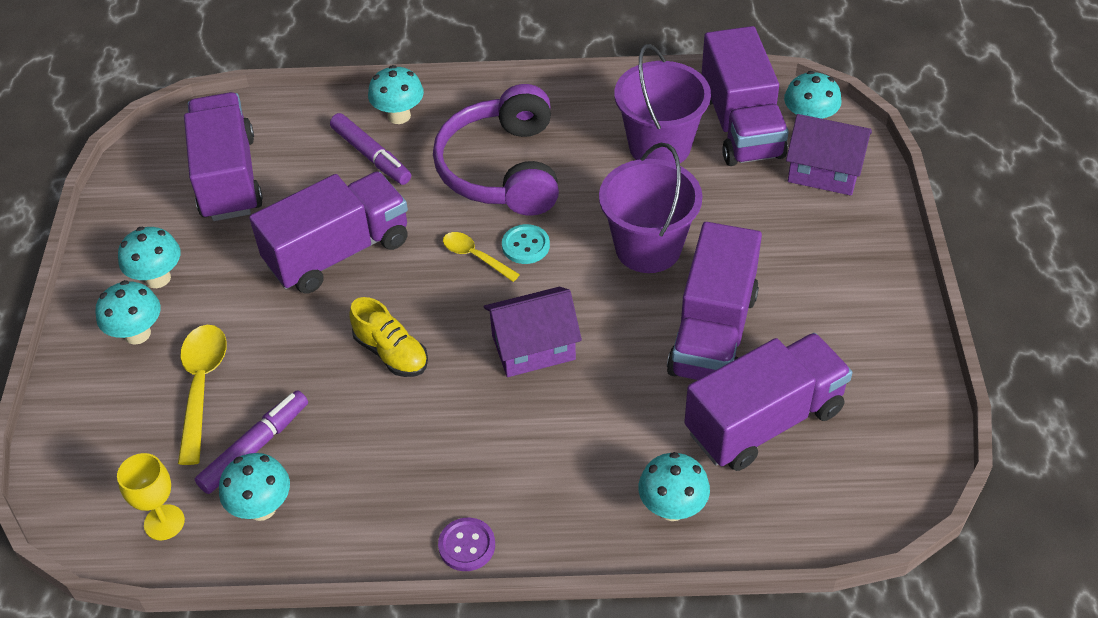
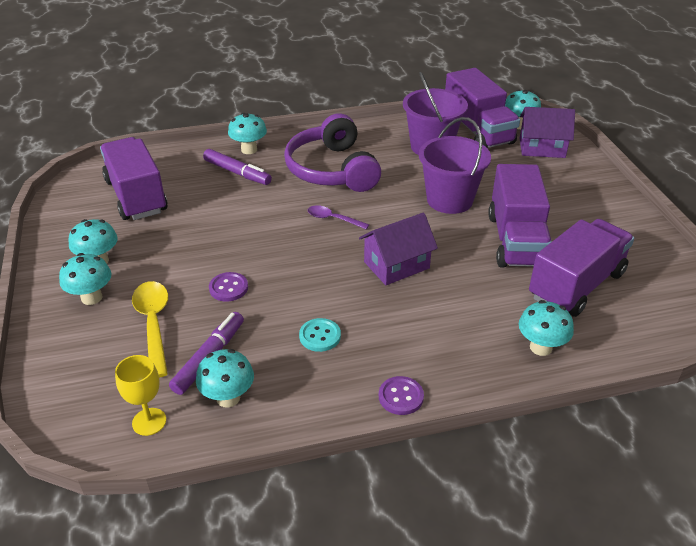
camera: 15 degrees left, 10 degrees down
purple truck [249,172,408,294] -> none
yellow shoe [349,297,428,377] -> none
yellow spoon [443,232,520,282] -> purple spoon [308,205,369,229]
turquoise button [502,224,550,264] -> turquoise button moved to [299,318,341,352]
none -> purple button [209,272,248,302]

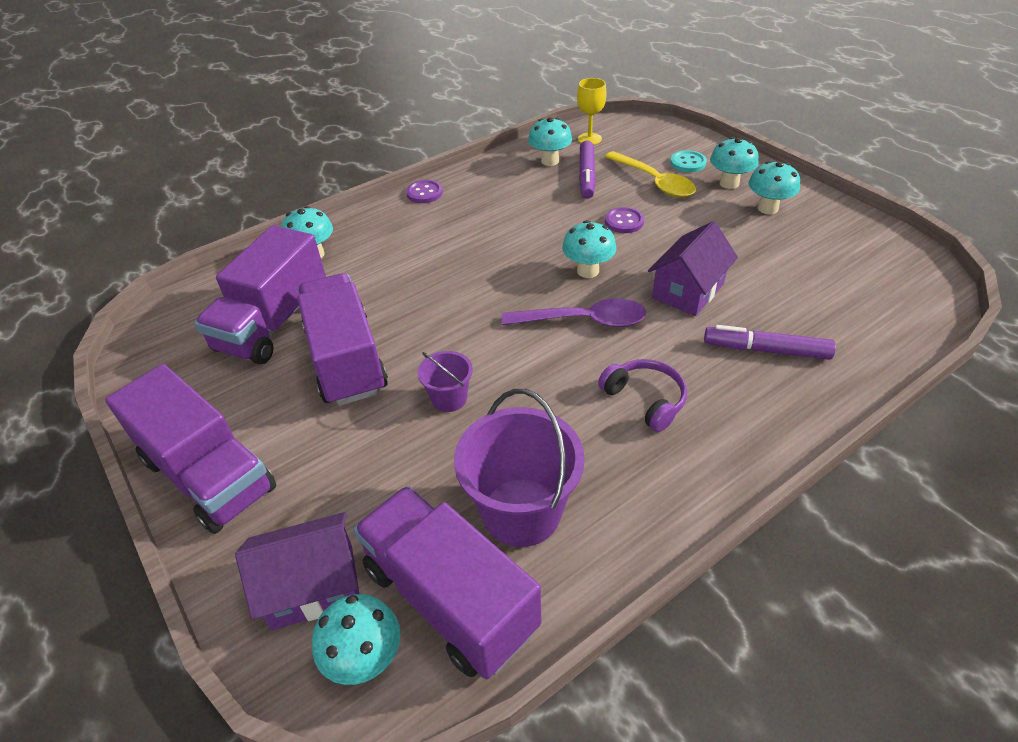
camera: 160 degrees right, 5 degrees up
purple truck [100,137,168,220] -> purple truck moved to [105,364,276,534]
turquoise mushroom [228,113,267,154] -> turquoise mushroom moved to [562,220,616,278]
purple headphones [284,113,381,192] -> purple headphones [598,359,687,432], size x0.52
turquoise button [299,318,341,352] -> turquoise button moved to [670,150,707,172]
purple spoon [308,205,369,229] -> purple spoon [502,298,646,327], size x1.67
purple house [359,213,438,285] -> purple house moved to [648,221,738,316]
purple bucket [419,117,491,214] -> purple bucket [417,351,473,412], size x0.52

